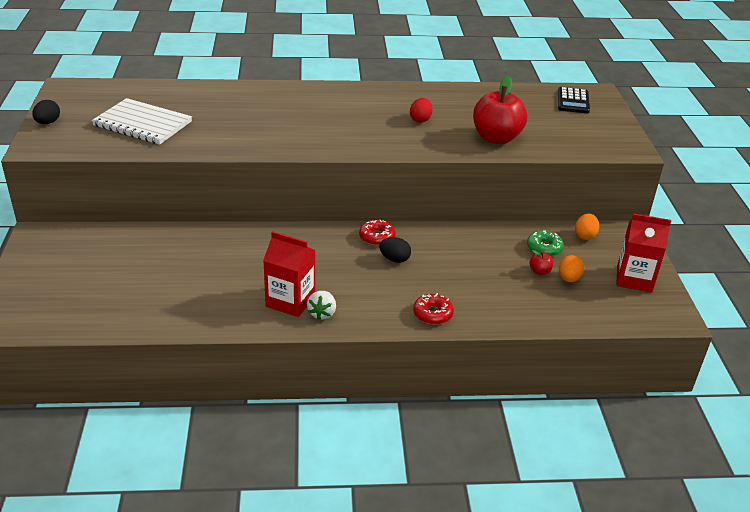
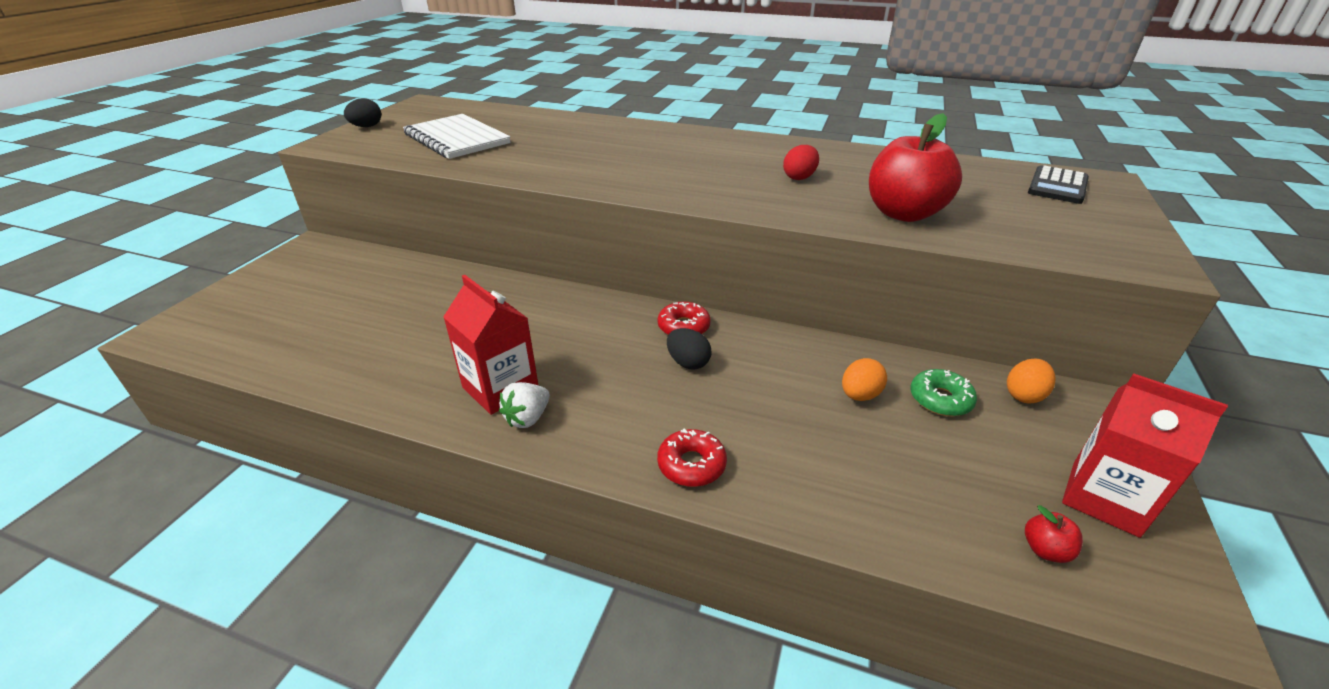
camera: 25 degrees right, 0 degrees up
red apple [529,250,553,275] -> red apple moved to [1025,505,1083,563]
orange egg [559,255,584,282] -> orange egg moved to [842,358,887,401]

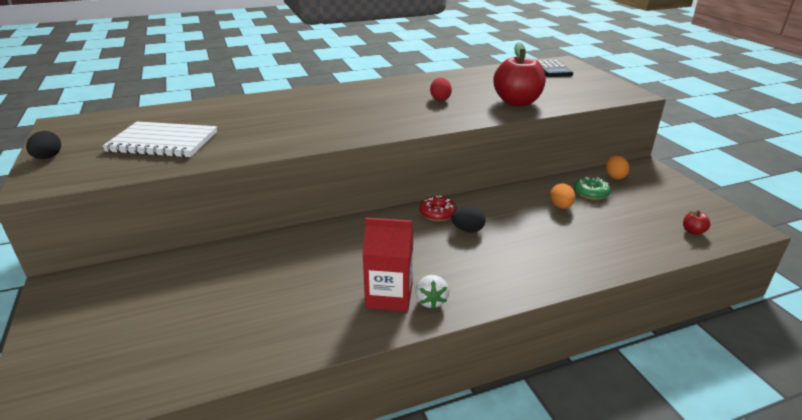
camera: 40 degrees left, 5 degrees down
red donut [657,428,727,487] -> none
red carton [1062,373,1228,538] -> none

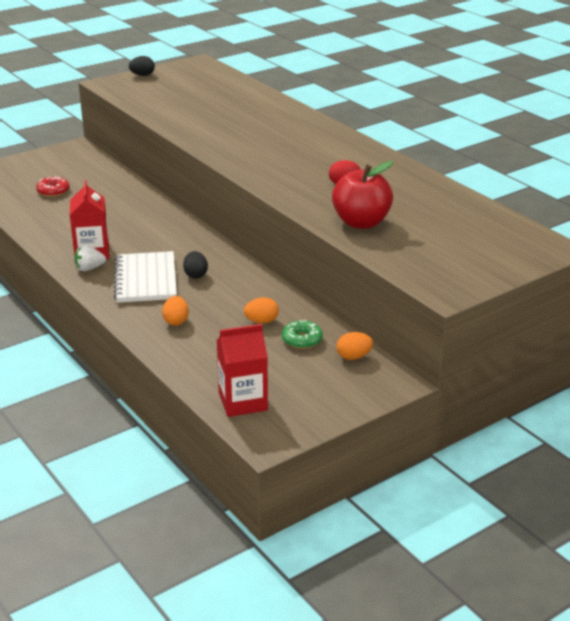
camera: 75 degrees right, 0 degrees up
white notebook [102,122,217,158] -> white notebook moved to [114,251,177,303]
red donut [419,196,457,221] -> red donut moved to [36,176,69,197]
black calculator [538,60,573,77] -> none
red apple [683,210,711,235] -> red carton [216,324,268,417]
none -> orange egg [162,296,189,326]

